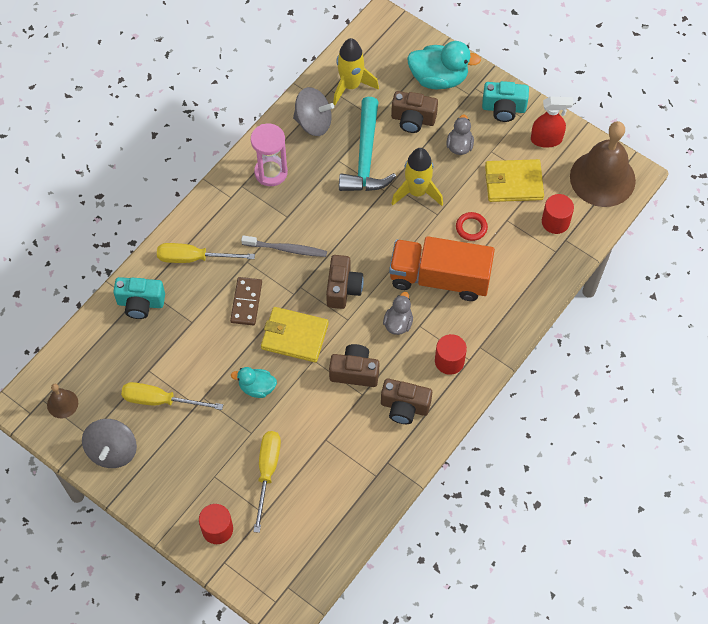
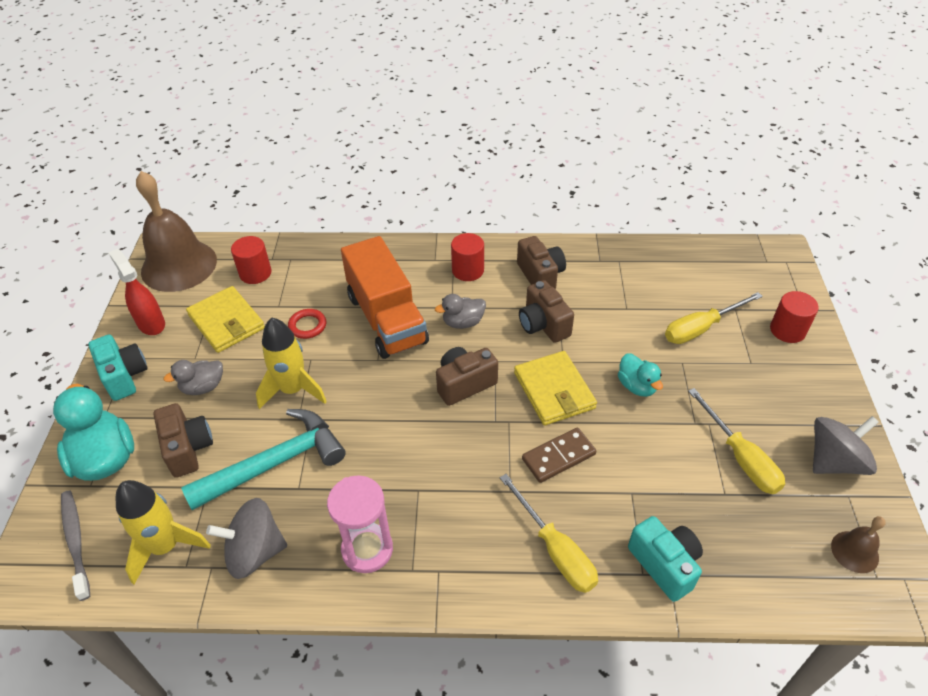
camera: 125 degrees left, 15 degrees down
grey toothbrush [241,235,327,257] -> grey toothbrush moved to [61,490,90,601]
grey spinning top [293,87,334,136] -> grey spinning top turned 75 degrees counterclockwise [206,498,287,579]

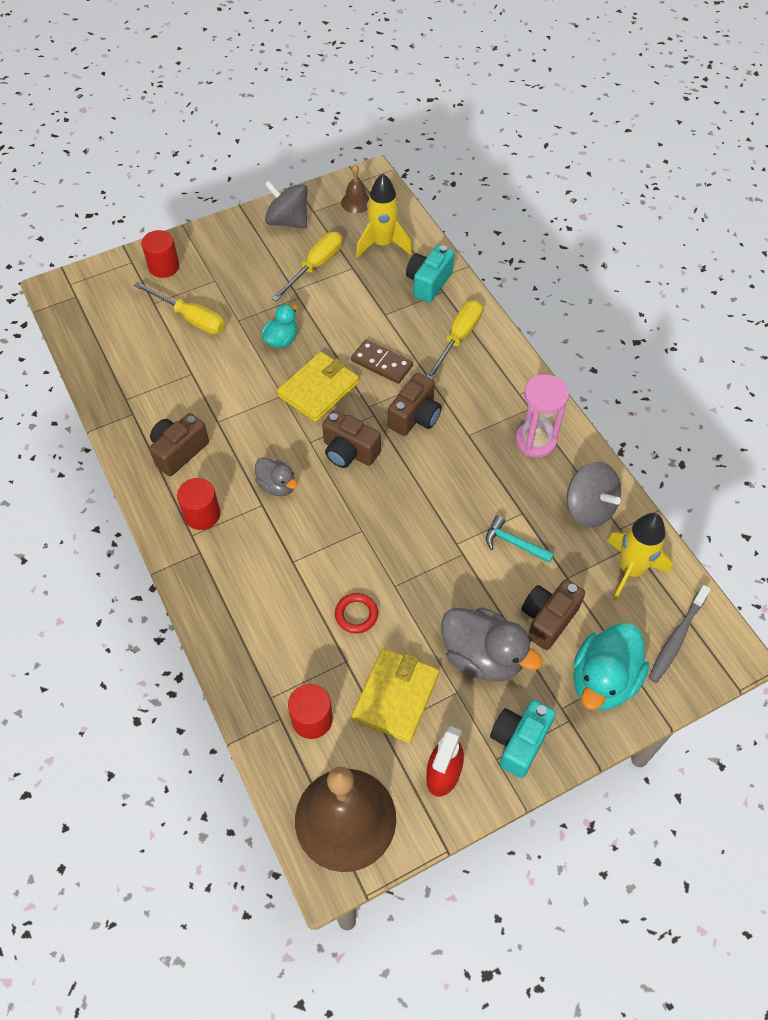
camera: 120 degrees left, 10 degrees up
grey duck [163,360,223,395] -> grey duck [441,607,543,682], size x1.75
turquoise hammer [181,409,346,510] -> turquoise hammer [486,516,554,563], size x0.49
yellow rocket [256,318,327,409] -> yellow rocket moved to [356,174,412,258]
orange truck [341,236,429,359] -> none
brown camera [519,280,574,343] -> brown camera moved to [388,373,442,436]

